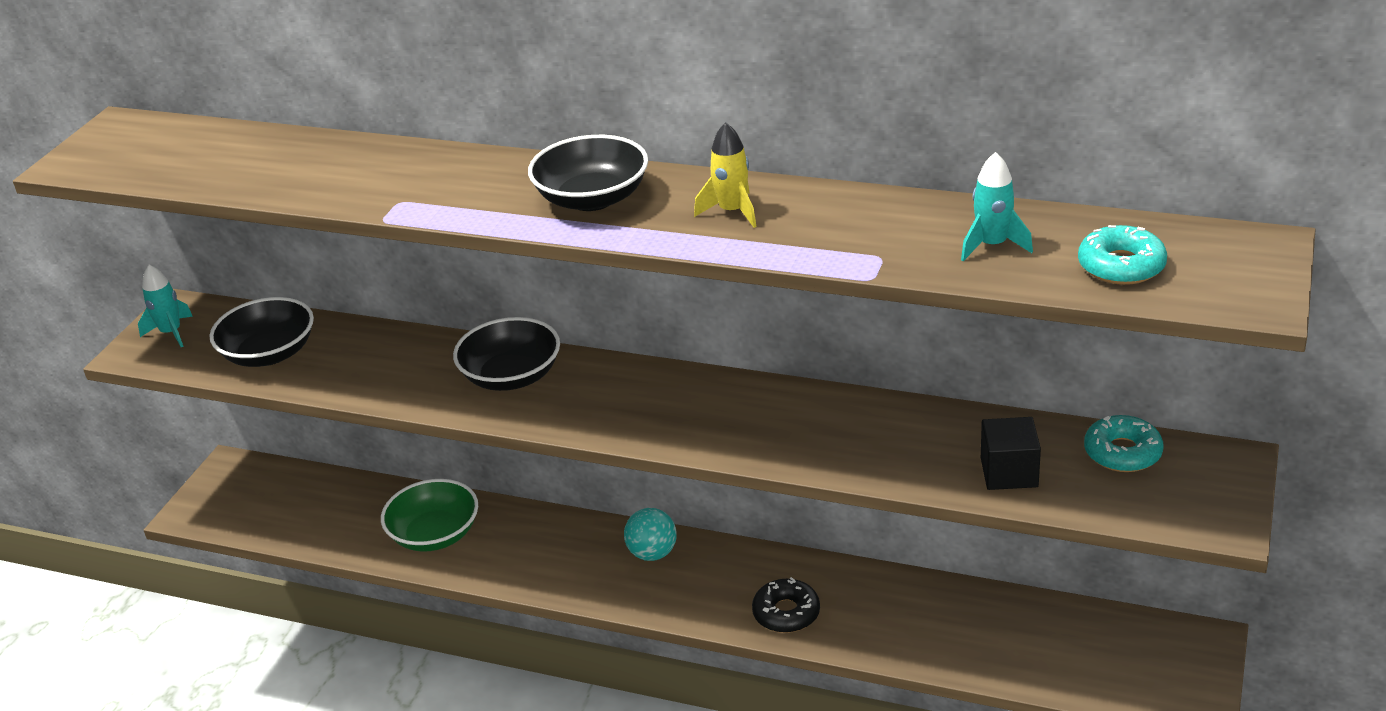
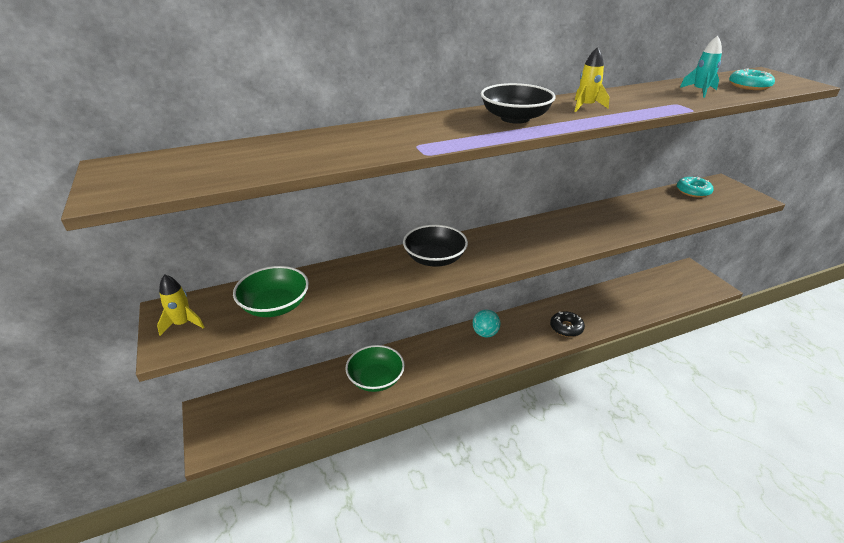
camera: 45 degrees left, 0 degrees up
turquoise rocket [138,265,193,347] -> yellow rocket [157,274,204,336]
black bowl [209,297,314,367] -> green bowl [233,266,309,317]
black cube [981,417,1041,490] -> none

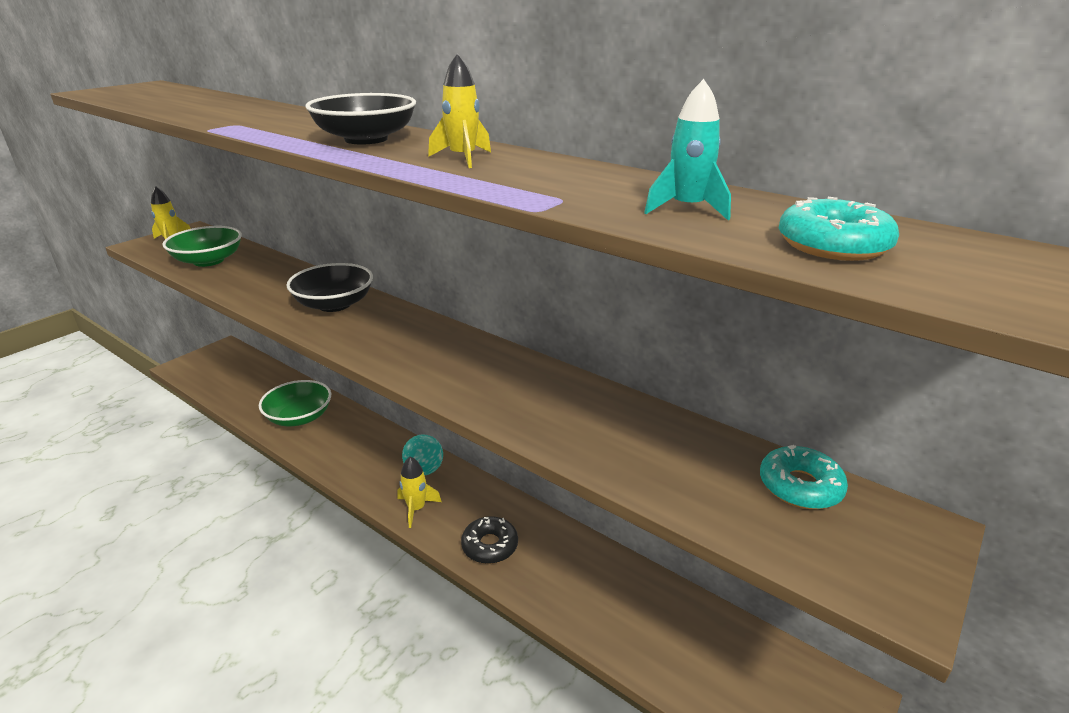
camera: 60 degrees right, 5 degrees down
none -> yellow rocket [397,457,442,528]

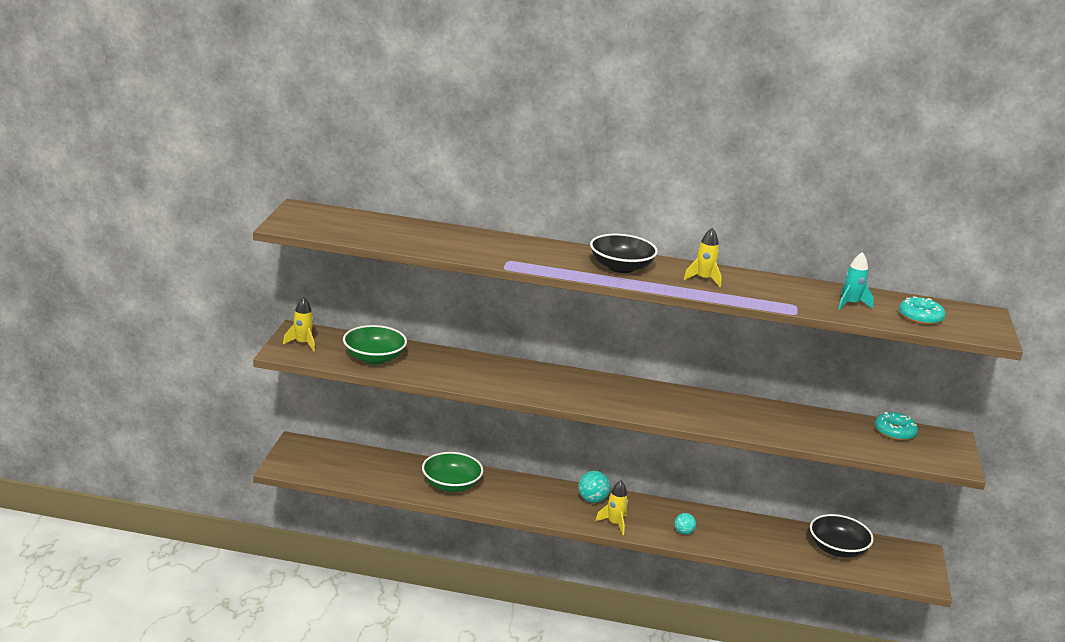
camera: 30 degrees left, 5 degrees down
black bowl [286,263,373,312] -> black bowl moved to [810,514,874,558]
black donut [461,516,518,564] -> turquoise ball [675,513,696,535]

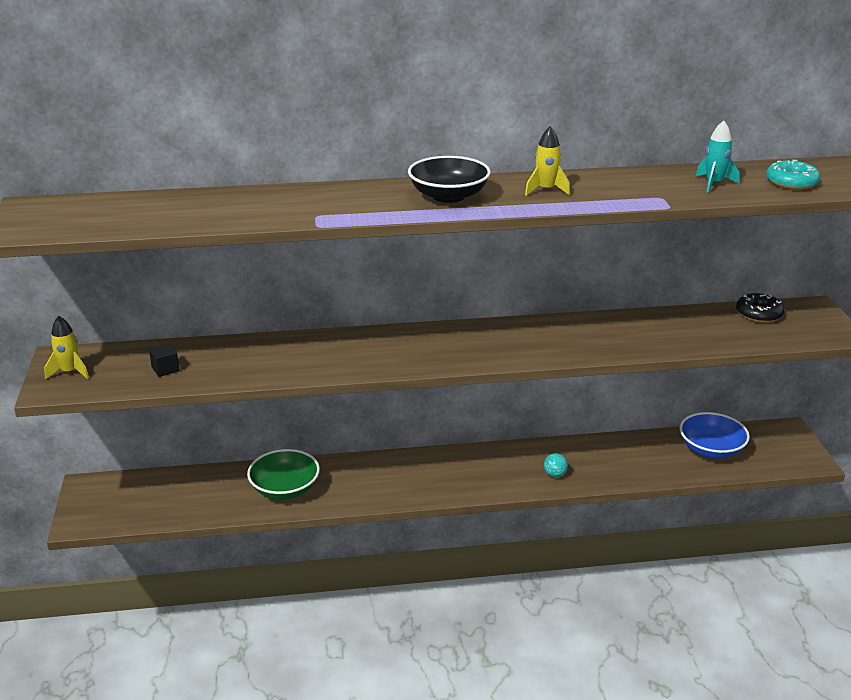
camera: 15 degrees left, 5 degrees up
green bowl [343,325,407,364] -> black cube [149,343,180,377]
turquoise ball [578,471,610,503] -> none
yellow rocket [595,481,628,535] -> none
black bowl [810,514,874,558] -> blue bowl [680,412,750,459]
turquoise donut [875,412,918,441] -> black donut [736,293,785,323]

